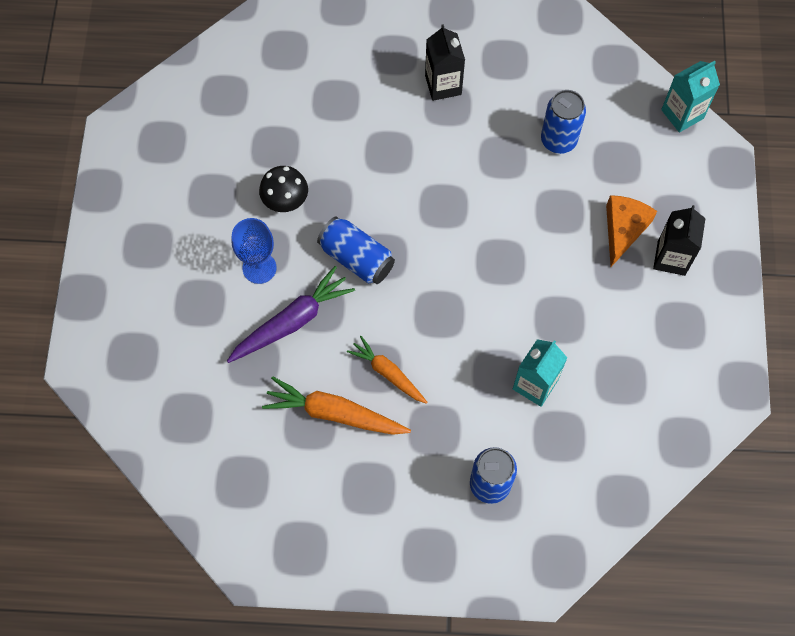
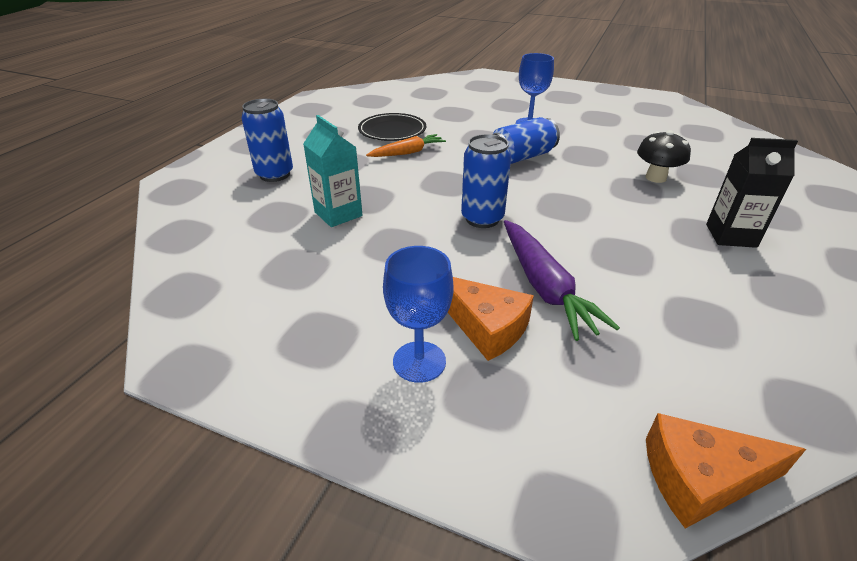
camera: 110 degrees right, 30 degrees down
purple carrot [227,266,355,363] -> purple carrot moved to [504,220,620,341]
black mushroom [259,166,308,212] -> black mushroom moved to [637,130,691,183]
orange carrot [262,376,411,435] -> black plate [358,113,426,141]
blue can [541,90,586,154] -> blue can moved to [461,134,511,228]
black carton [653,205,706,276] -> blue goblet [383,246,453,383]
turquoise carton [661,61,720,132] -> orange cheese [646,413,806,529]

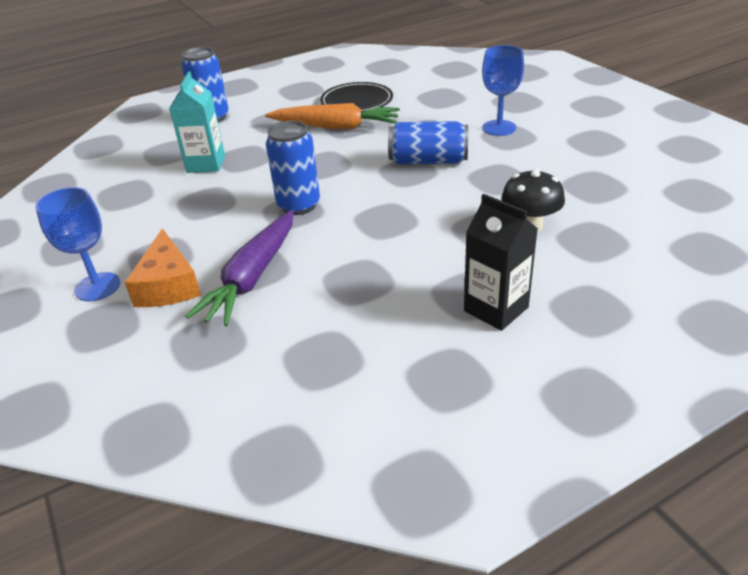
camera: 40 degrees right, 0 degrees up
orange carrot [366,134,446,157] -> orange carrot [265,103,400,129], size x1.53
orange cheese [646,413,806,529] -> none

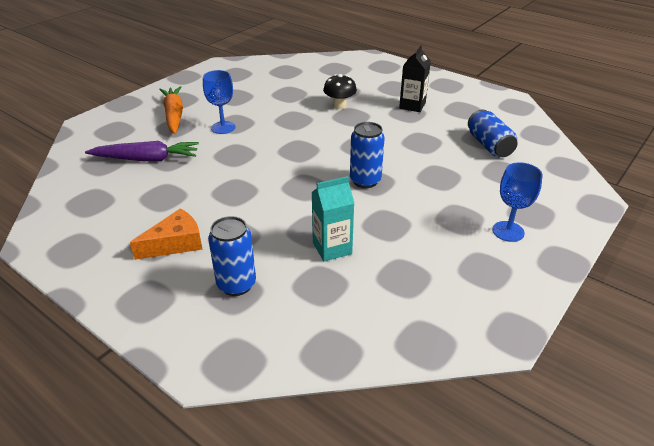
camera: 115 degrees left, 0 degrees up
orange cheese [124,228,201,307] -> orange cheese moved to [130,208,203,260]
purple carrot [185,210,294,326] -> purple carrot moved to [85,141,199,161]
orange carrot [265,103,400,129] -> orange carrot moved to [159,86,183,134]
black plate [320,82,393,112] -> none
blue can [388,121,468,164] -> blue can moved to [468,109,518,157]

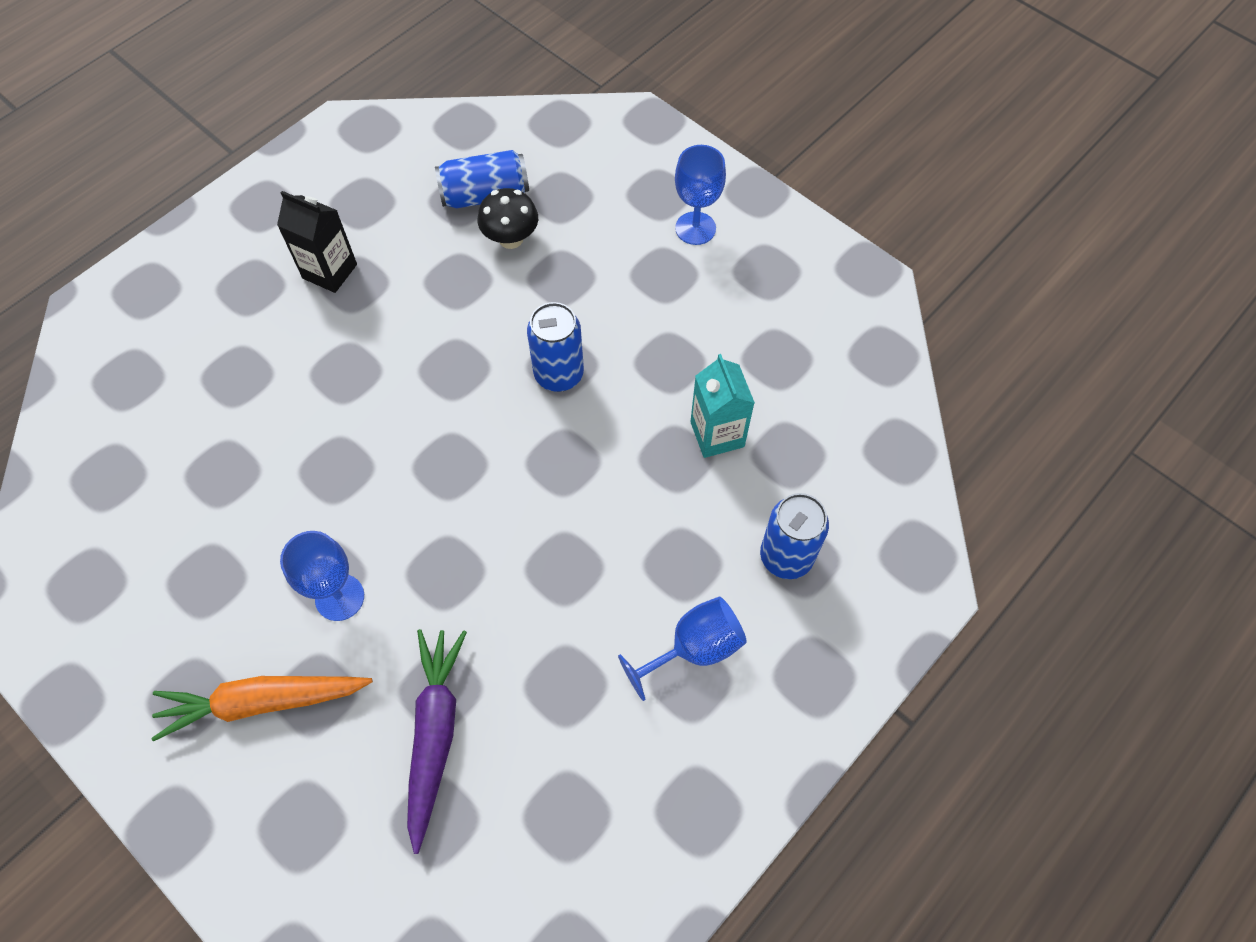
camera: 85 degrees left, 25 degrees up
orange cheese [130,208,203,260] -> blue goblet [618,596,747,701]
black mushroom [323,74,357,109] -> black mushroom moved to [478,188,538,249]

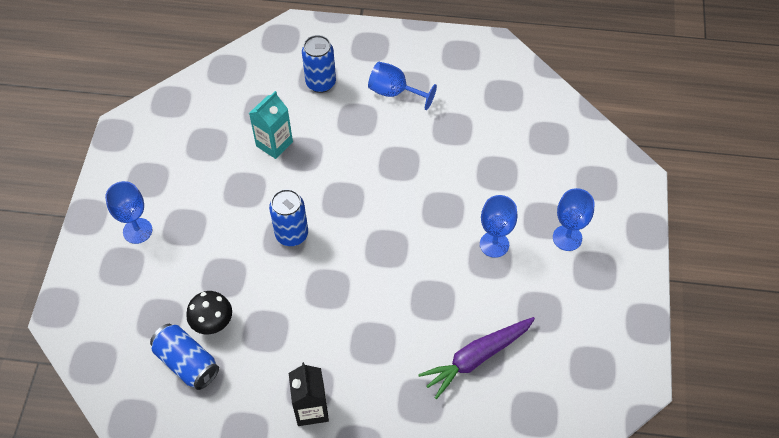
camera: 125 degrees left, 5 degrees down
orange carrot [151,676,373,741] -> blue goblet [553,188,594,251]
purple carrot [407,629,467,854] -> purple carrot moved to [418,317,535,399]

